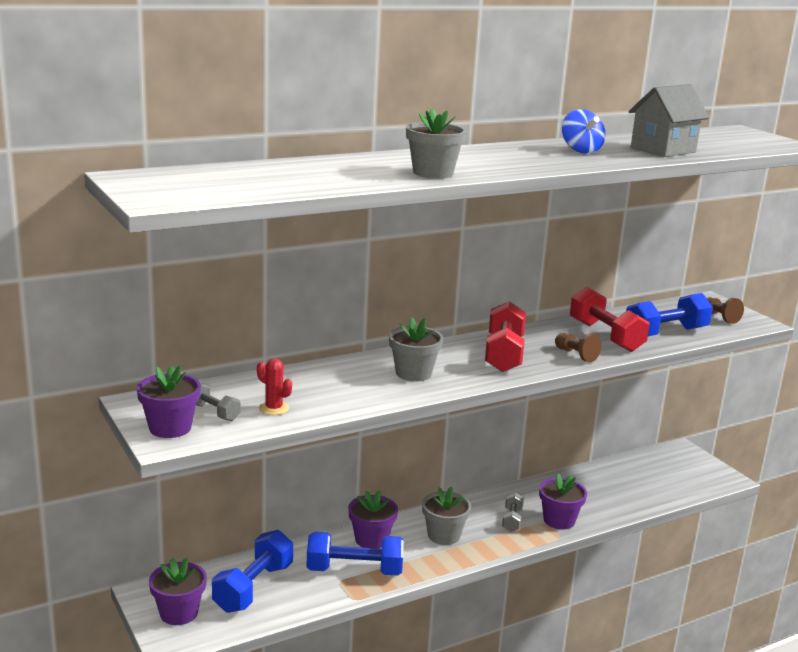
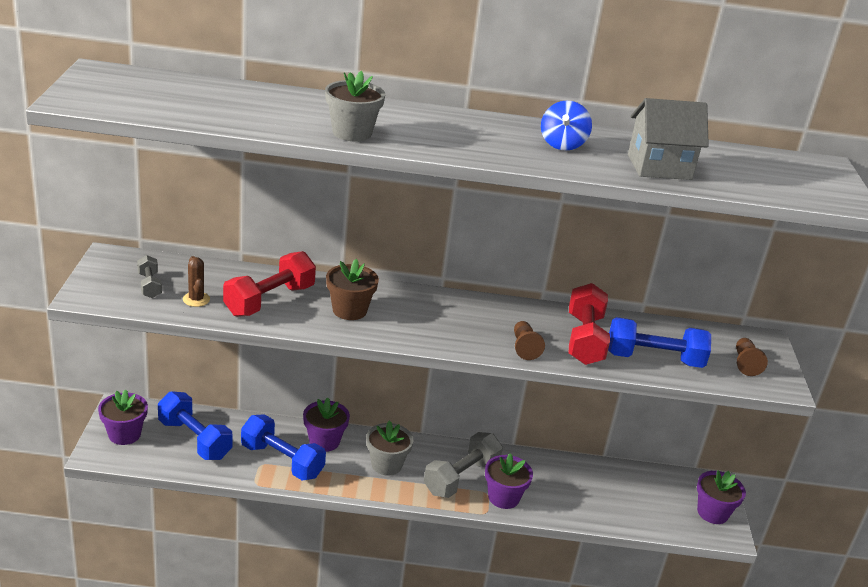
camera: 30 degrees right, 10 degrees up
purple flower pot [137,366,201,438] -> purple flower pot moved to [697,471,746,524]
blue dumbbell [212,530,293,613] -> blue dumbbell turned 75 degrees clockwise [158,391,232,460]
red cactus [257,358,292,415] -> brown cactus [183,256,210,307]
grey flower pot [389,317,443,381] -> brown flower pot [326,259,379,320]
red dumbbell [485,301,526,372] -> red dumbbell moved to [223,251,316,317]
grey dumbbell [502,492,524,532] -> grey dumbbell [424,432,503,498], size x1.88

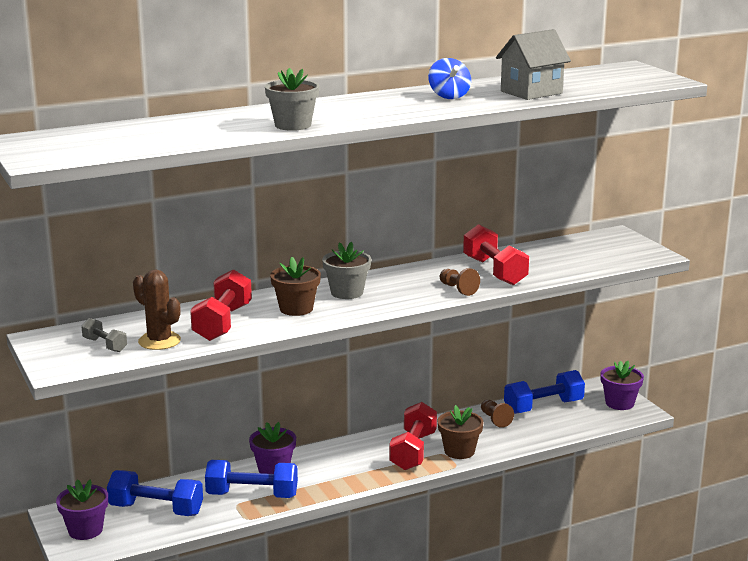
camera: 25 degrees left, 10 degrees down
brown cactus [183,256,210,307] -> brown cactus [133,270,181,350], size x1.56
grey flower pot [366,420,413,476] -> grey flower pot moved to [322,242,371,299]
grey dumbbell [424,432,503,498] -> red dumbbell [389,402,437,470]
purple flower pot [485,453,533,509] -> brown flower pot [438,405,484,459]
blue dumbbell [608,317,711,368] -> blue dumbbell moved to [504,370,585,414]
brown pawn [736,338,768,376] -> brown pawn moved to [481,400,514,428]

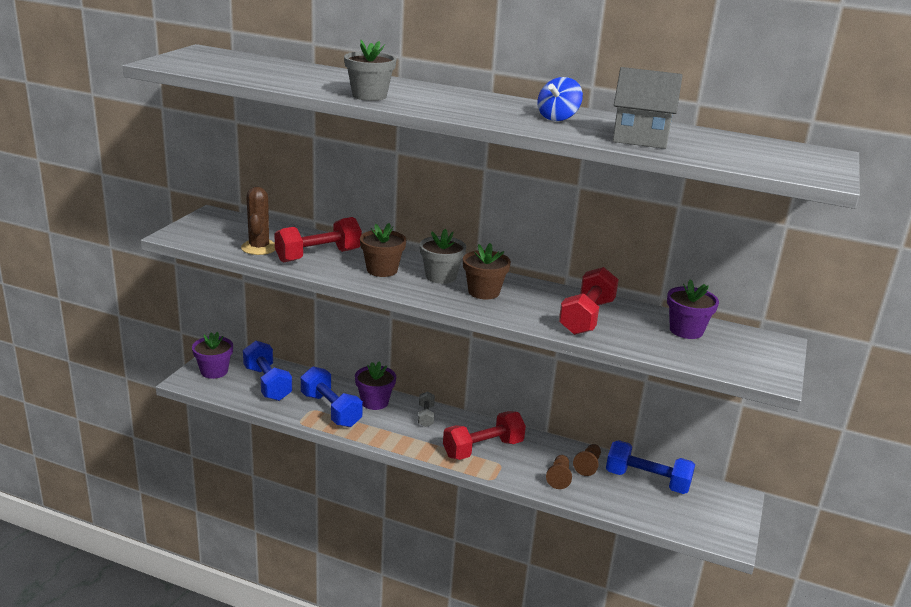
camera: 45 degrees right, 5 degrees up
grey dumbbell [81,318,127,352] -> grey dumbbell moved to [418,391,435,427]
brown flower pot [438,405,484,459] -> brown flower pot moved to [463,243,511,299]
brown pawn [440,268,480,296] -> brown pawn moved to [546,455,572,489]
purple flower pot [600,361,644,410] -> purple flower pot moved to [667,279,719,339]

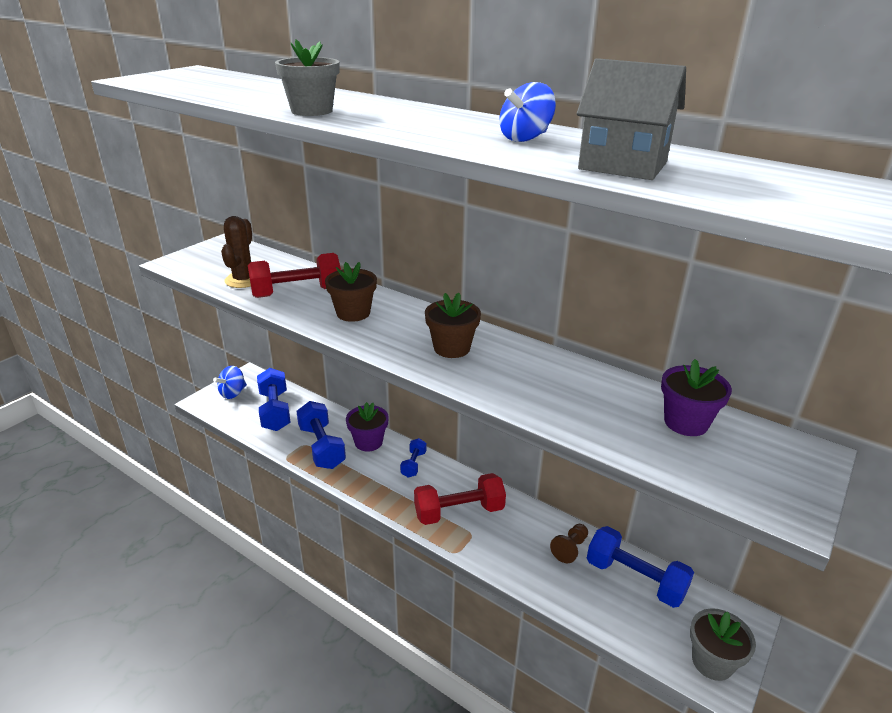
camera: 15 degrees right, 5 degrees up
purple flower pot [192,332,233,379] -> blue spinning top [213,366,247,399]
grey dumbbell [418,391,435,427] -> blue dumbbell [400,438,426,478]
grey flower pot [420,229,466,284] -> grey flower pot moved to [690,608,756,681]
brown pawn [546,455,572,489] -> none
red dumbbell [559,267,619,335] -> none

